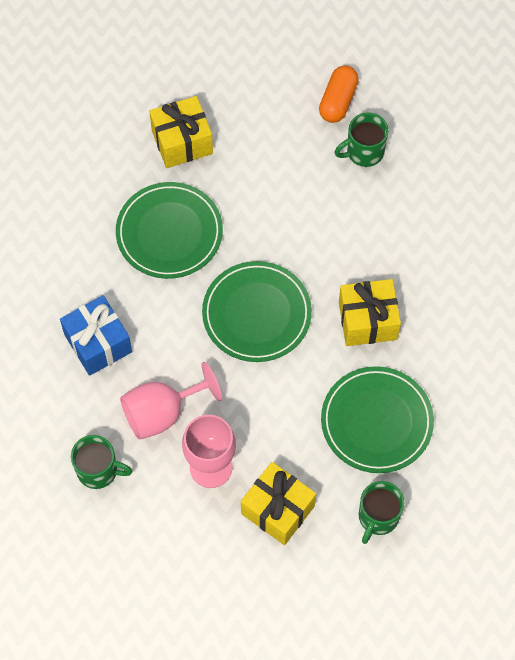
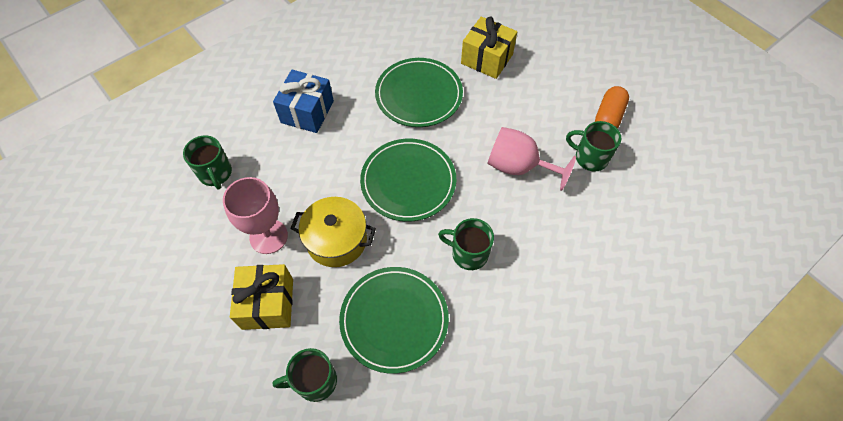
camera: 50 degrees right, 5 degrees down
pink goblet [120,362,222,440] -> pink goblet moved to [487,127,576,191]
orange capsule [319,65,359,123] -> orange capsule turned 45 degrees counterclockwise [595,86,629,129]
yellow gift [339,279,401,346] -> green mug [438,218,494,270]
none -> yellow pot [290,197,376,267]

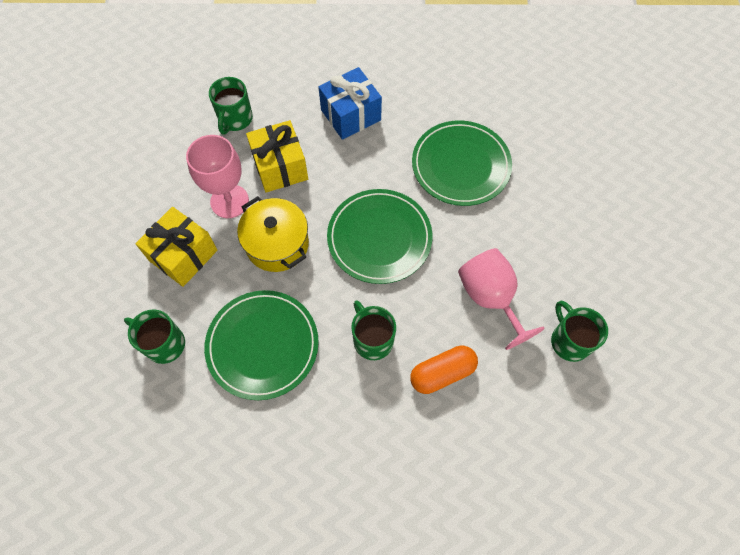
camera: 40 degrees right, 5 degrees up
yellow gift [461,17,518,79] -> yellow gift moved to [246,120,308,193]
orange capsule [595,86,629,129] -> orange capsule moved to [410,345,478,394]

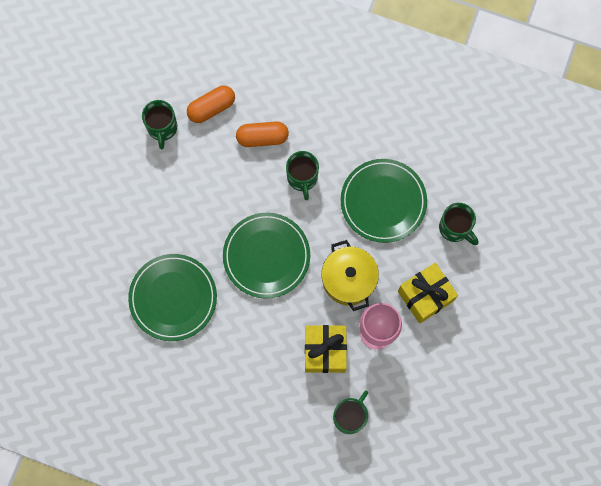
camera: 160 degrees left, 10 degrees up
blue gift [318,67,382,140] -> none
pink goblet [458,248,545,350] -> none
none -> orange capsule [187,86,235,123]

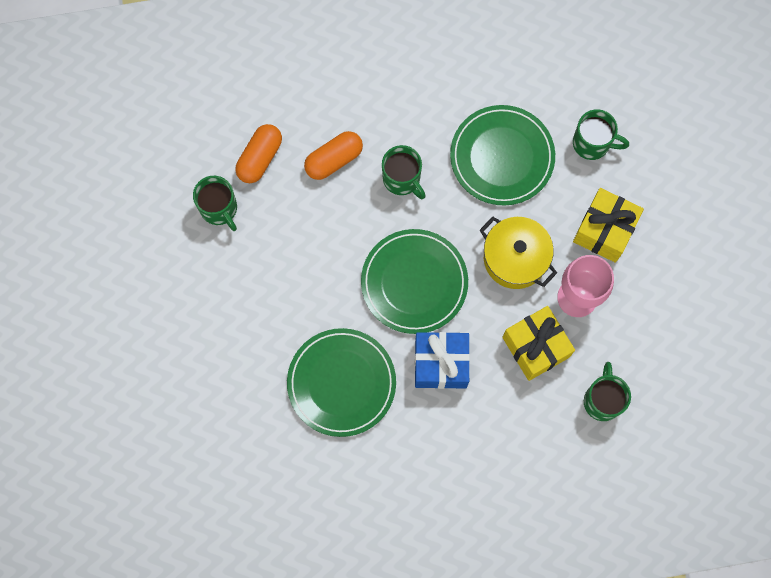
camera: 30 degrees left, 0 degrees up
none -> blue gift [415,332,470,389]

